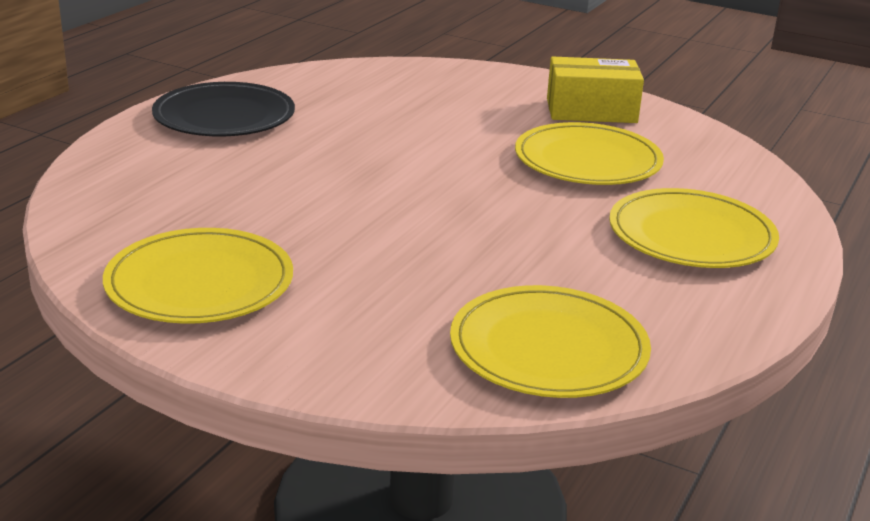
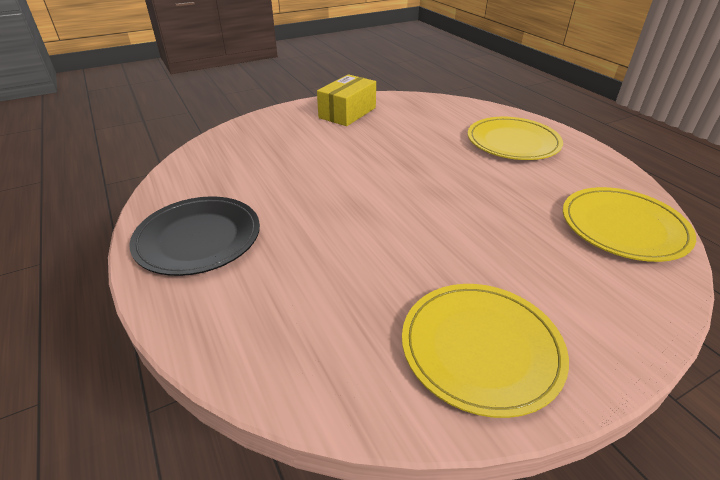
camera: 55 degrees left, 10 degrees up
yellow plate [515,122,664,185] -> none

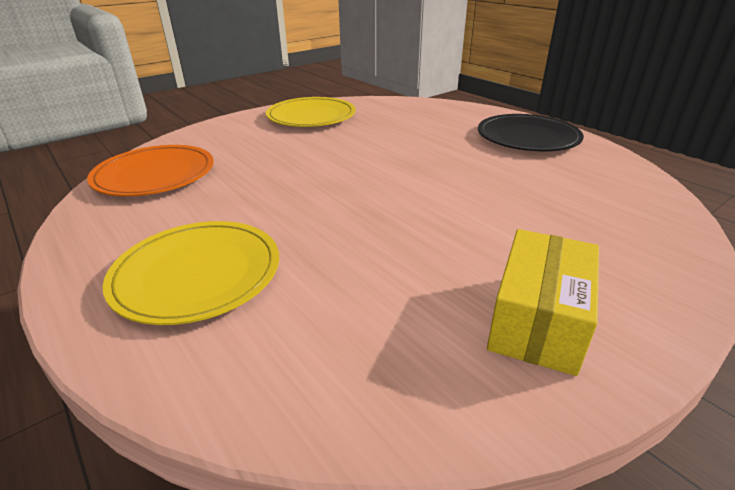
camera: 170 degrees right, 5 degrees down
yellow plate [563,187,696,262] -> orange plate [87,145,214,196]

